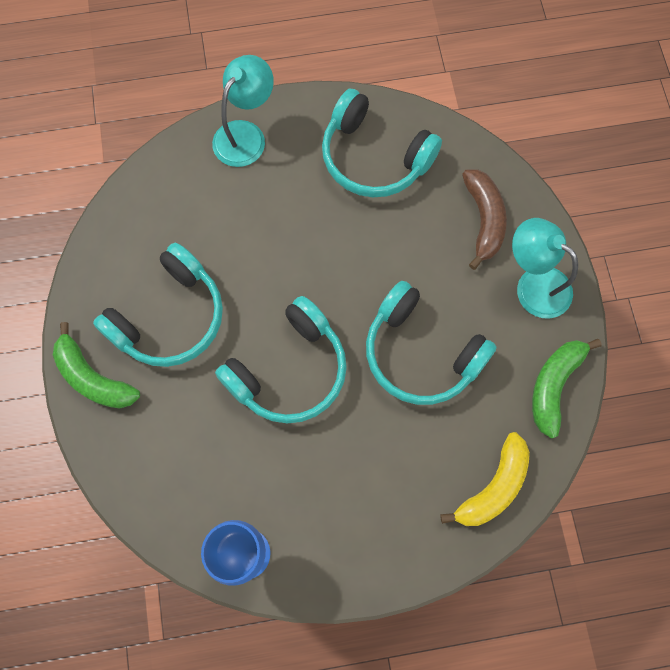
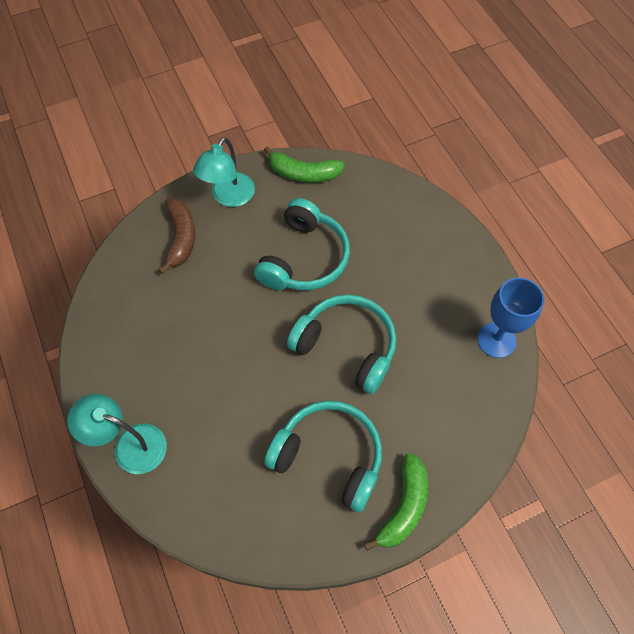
camera: 105 degrees left, 10 degrees down
turquoise headphones [322,89,442,197] -> none
yellow banana [440,432,530,526] -> none
brown banana [462,169,507,270] -> brown banana turned 105 degrees clockwise [159,198,195,274]

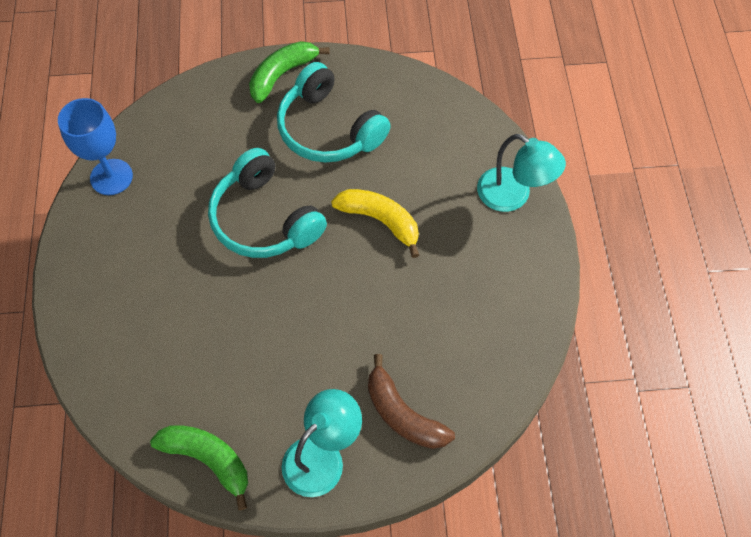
camera: 160 degrees left, 0 degrees up
brown banana [159,198,195,274] -> brown banana turned 60 degrees counterclockwise [368,354,455,449]
turquoise headphones [254,198,350,290] -> none
none -> yellow banana [331,189,419,258]

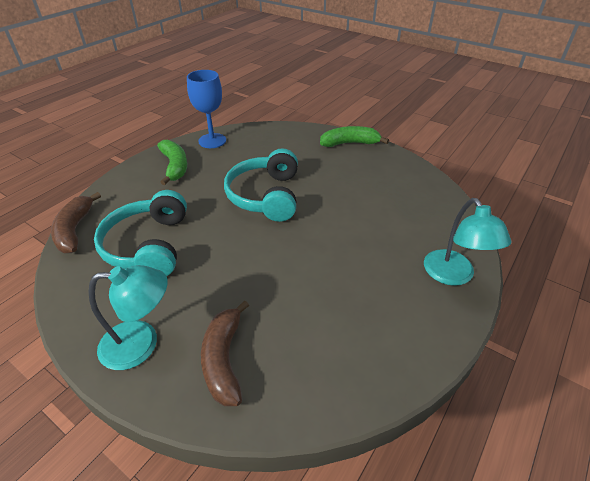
camera: 40 degrees right, 20 degrees down
green banana [150,425,248,510] -> green banana moved to [157,140,187,185]
turquoise headphones [277,62,391,163] -> turquoise headphones moved to [94,190,187,276]
yellow banana [331,189,419,258] -> none
none -> brown banana [51,192,101,253]

